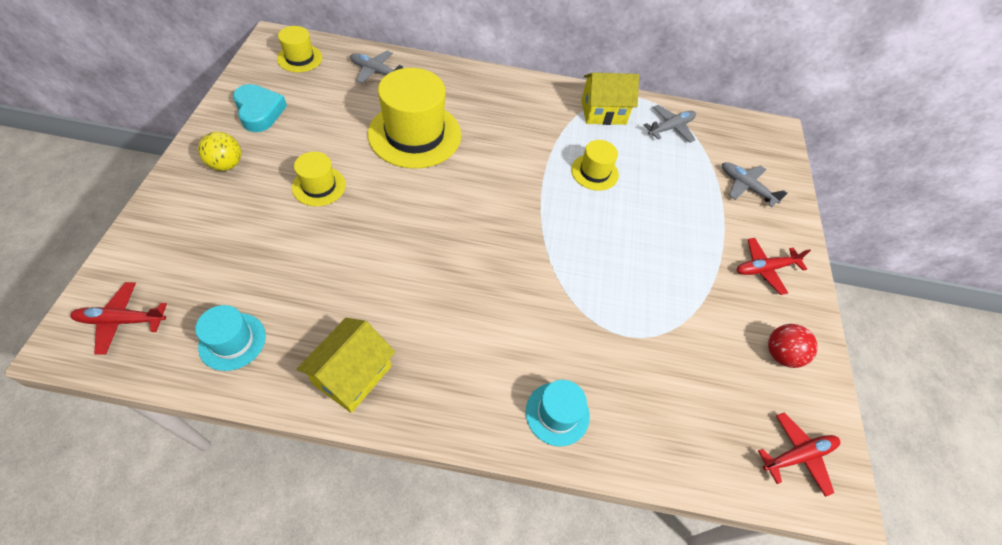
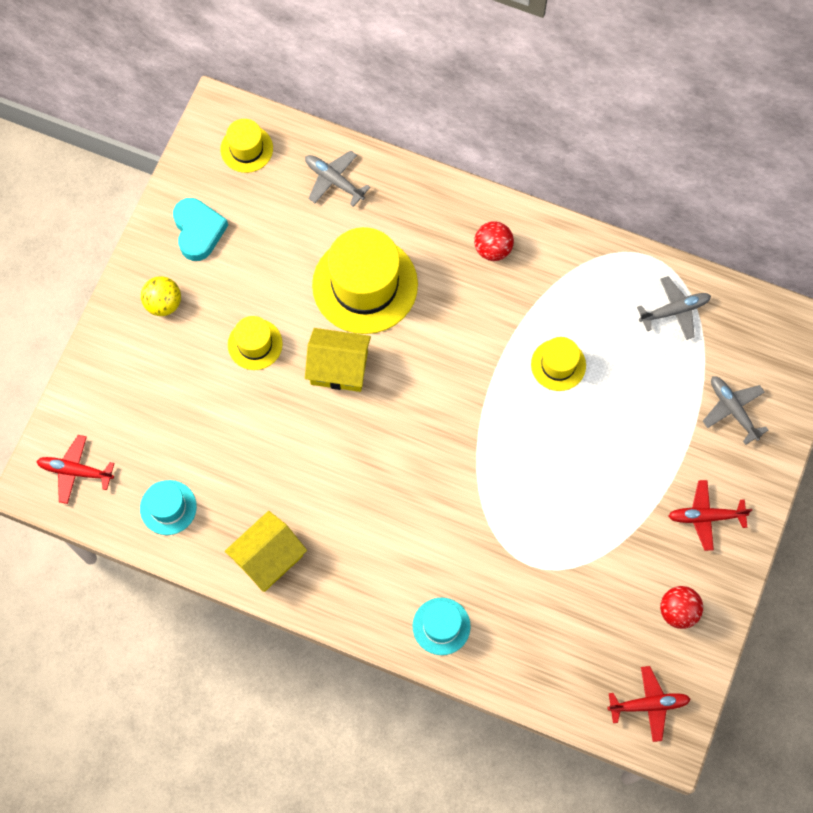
camera: 20 degrees right, 15 degrees up
yellow house [581,73,639,125] -> yellow house moved to [305,328,371,392]
none -> red ball [474,221,514,261]

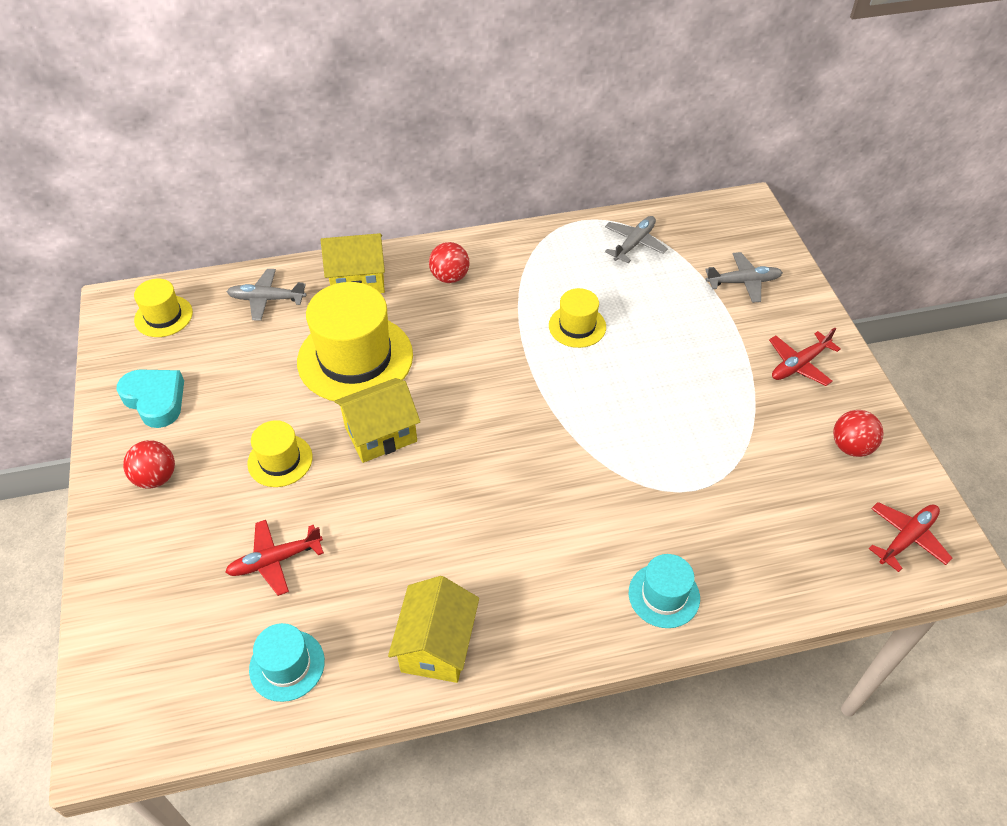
camera: 35 degrees left, 20 degrees down
red plane [36,435,114,504] -> red plane moved to [225,520,324,596]
yellow ball [141,276,181,316] -> red ball [123,440,175,489]
grey plane [703,376,769,445] -> grey plane turned 150 degrees clockwise [705,252,783,303]
none -> yellow house [321,233,385,293]

